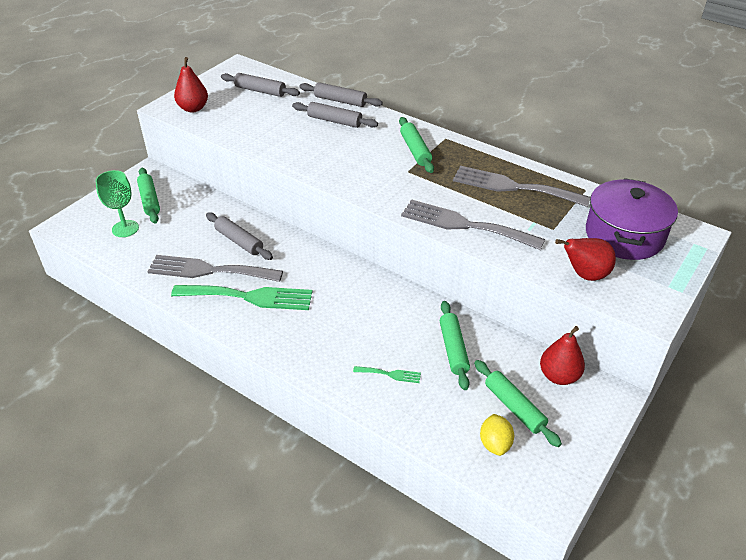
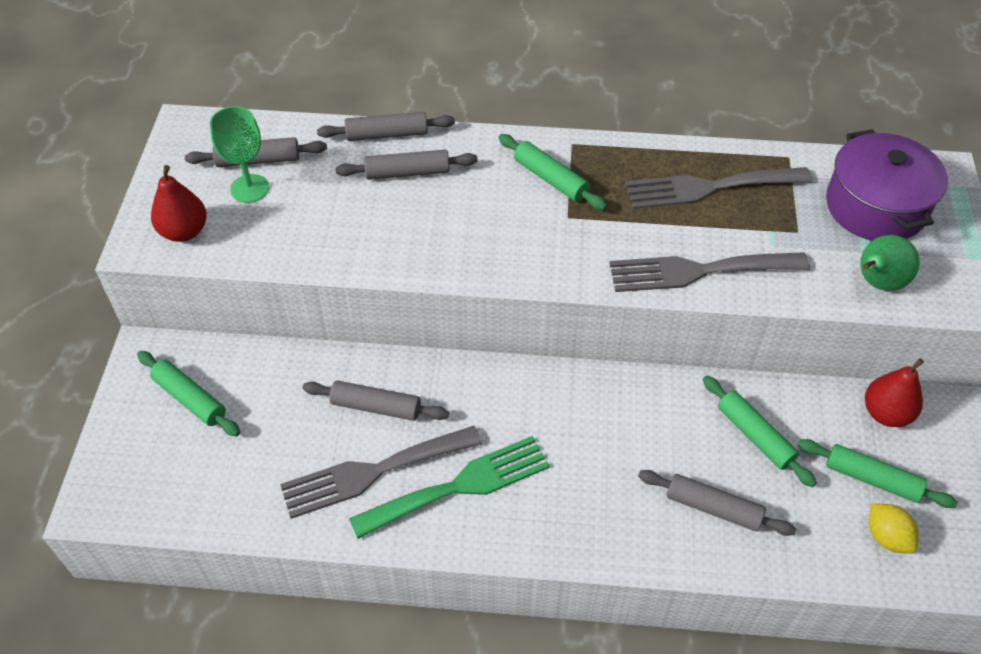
camera: 30 degrees left, 10 degrees up
green goblet [95,170,139,237] -> green goblet moved to [210,106,269,203]
green fork [353,366,421,383] -> grey rolling pin [638,470,796,536]
red pear [555,238,616,281] -> green pear [860,235,920,291]

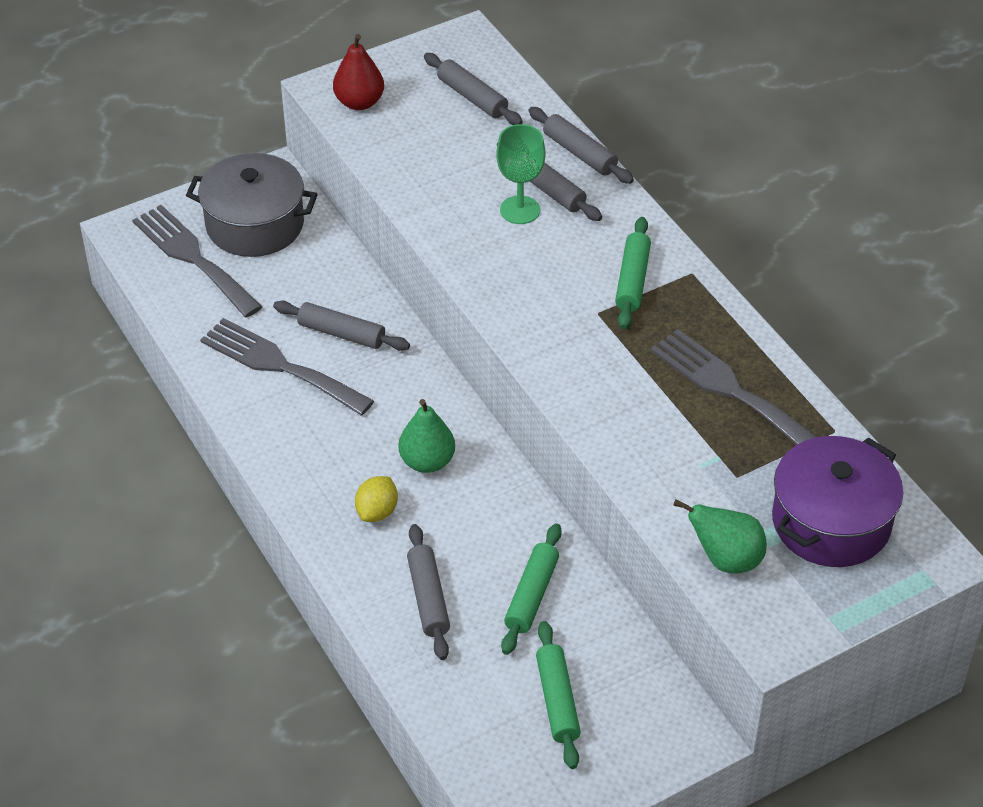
camera: 55 degrees right, 5 degrees down
green rolling pin [137,351,240,437] -> grey pot [186,153,318,257]
green goblet [210,106,269,203] -> green goblet moved to [496,124,546,224]
grey rolling pin [302,381,449,421] -> grey rolling pin turned 45 degrees counterclockwise [273,301,410,351]
green fork [349,436,550,539] -> none
grey fork [609,252,810,292] -> grey fork moved to [132,205,263,318]
red pear [865,358,924,427] -> none
yellow lemon [869,503,919,554] -> yellow lemon moved to [355,476,398,522]
none -> green pear [399,399,455,473]

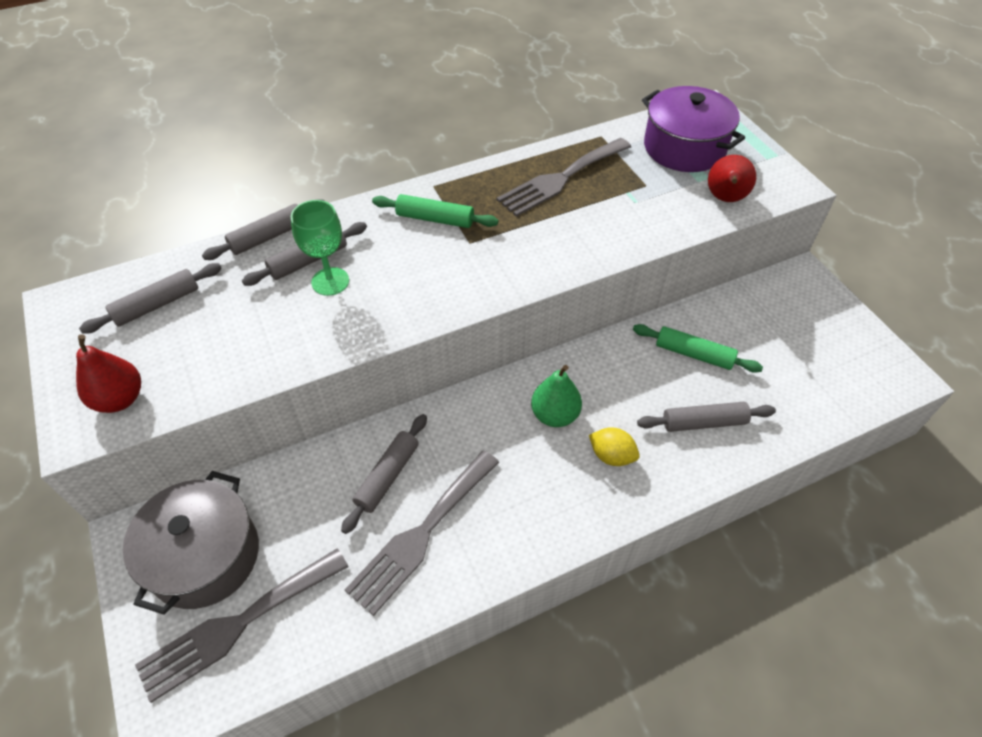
camera: 85 degrees left, 5 degrees up
green rolling pin [536,621,581,769] -> none
green pear [674,499,767,573] -> red pear [708,155,756,202]

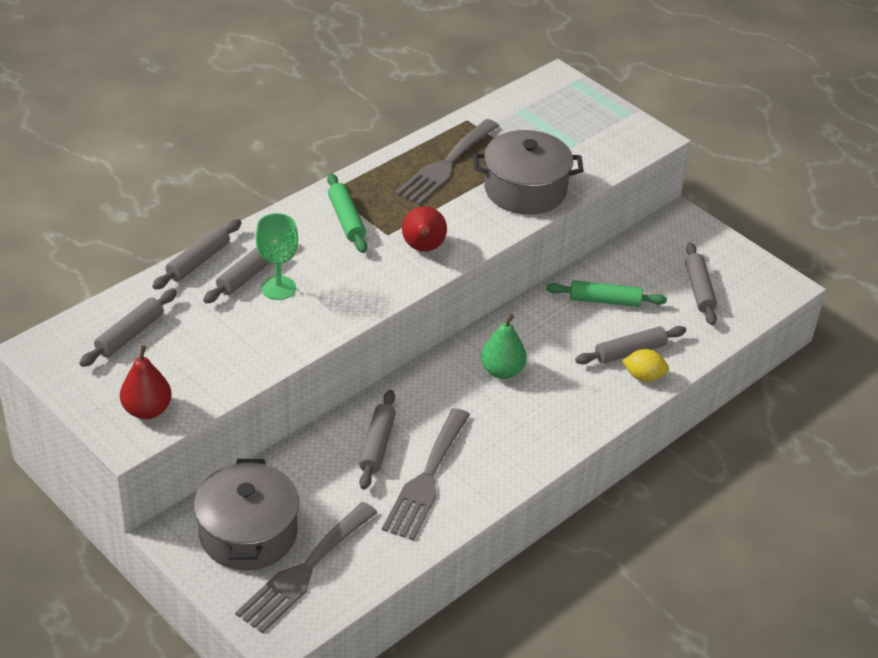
camera: 20 degrees left, 10 degrees down
green rolling pin [372,194,498,228] -> green rolling pin turned 75 degrees clockwise [327,173,367,253]
yellow lemon [589,427,640,466] -> yellow lemon moved to [622,349,669,382]
purple pot [642,86,745,172] -> none
red pear [708,155,756,202] -> red pear moved to [402,206,447,252]
none -> grey pot [473,130,584,215]
none -> grey rolling pin [685,242,717,325]

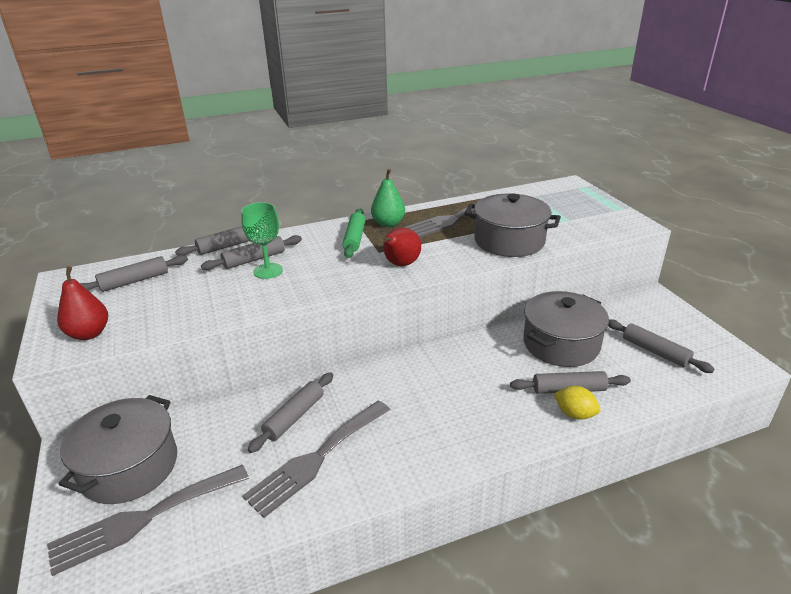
camera: 25 degrees right, 10 degrees down
green pear [481,314,527,379] -> green pear moved to [371,169,405,227]
green rolling pin [546,280,667,307] -> grey pot [523,291,609,367]
grey rolling pin [685,242,717,325] -> grey rolling pin turned 60 degrees counterclockwise [608,319,715,373]

